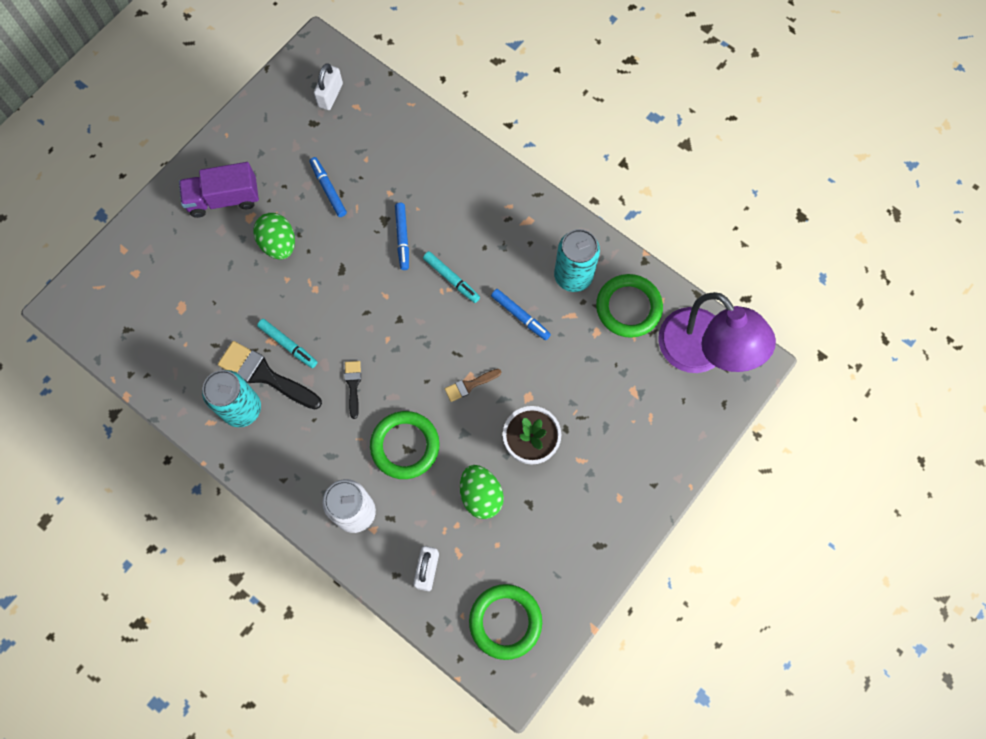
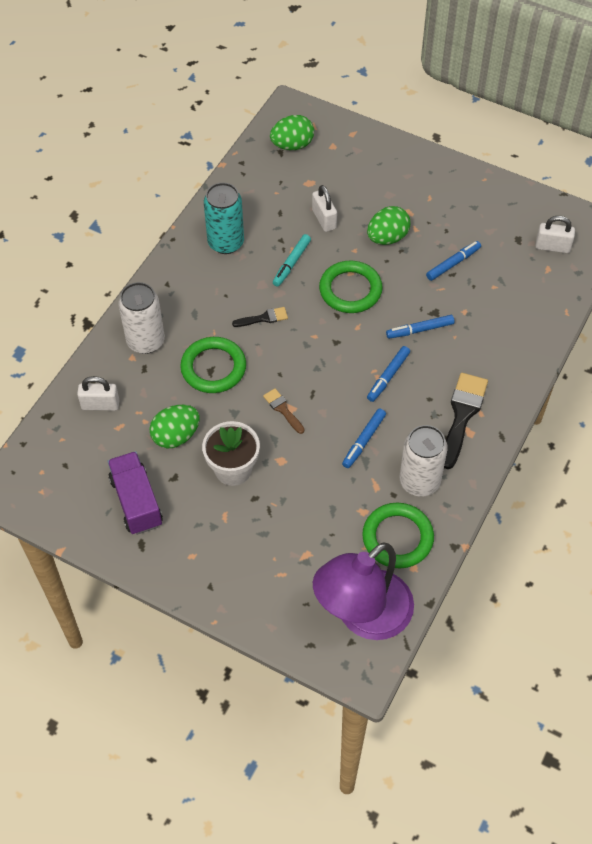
camera: 80 degrees right, 15 degrees down
purple truck [179,162,259,218] -> purple truck moved to [108,451,163,535]
black brush [218,341,322,409] -> black brush moved to [444,373,488,469]
turquoise marker [423,251,480,303] -> blue marker [367,346,410,402]
green ring [469,584,542,660] -> green ring moved to [319,261,383,313]
turquoise can [554,229,600,292] -> white can [399,425,448,496]
none -> green egg [270,115,314,150]
none -> white padlock [312,185,337,232]

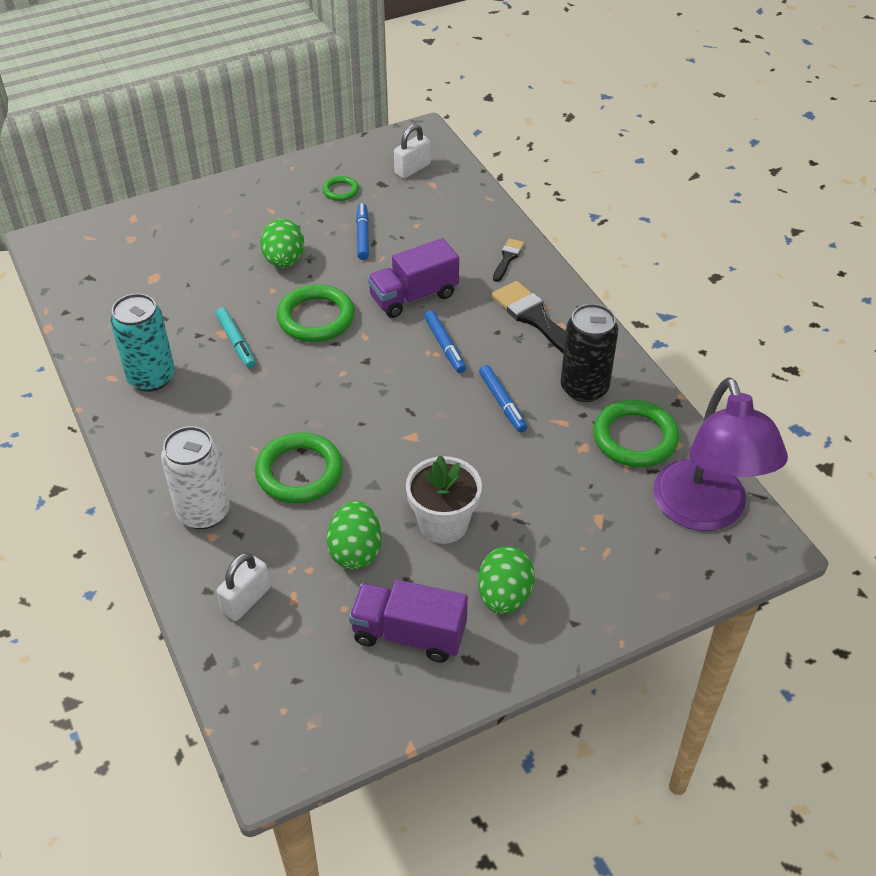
camera: 55 degrees left, 10 degrees down
black brush [232,307,288,327] -> black brush moved to [493,238,524,282]
brown brush [263,388,305,434] -> none
green egg [270,115,314,150] -> green egg moved to [478,546,535,614]
white padlock [312,185,337,232] -> none
blue marker [386,315,455,339] -> purple truck [367,238,459,318]
white can [399,425,448,496] -> black can [561,304,618,402]
none -> green ring [323,176,359,201]

